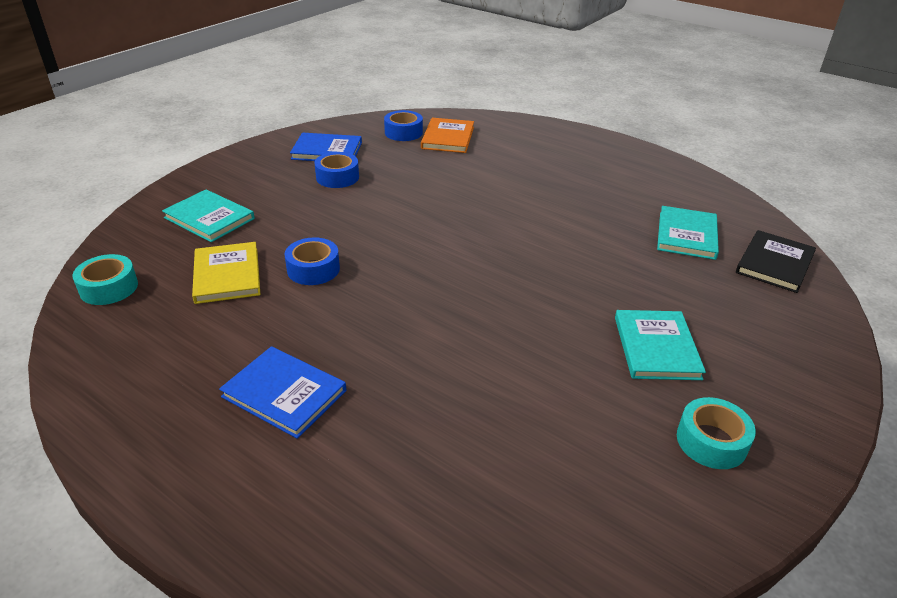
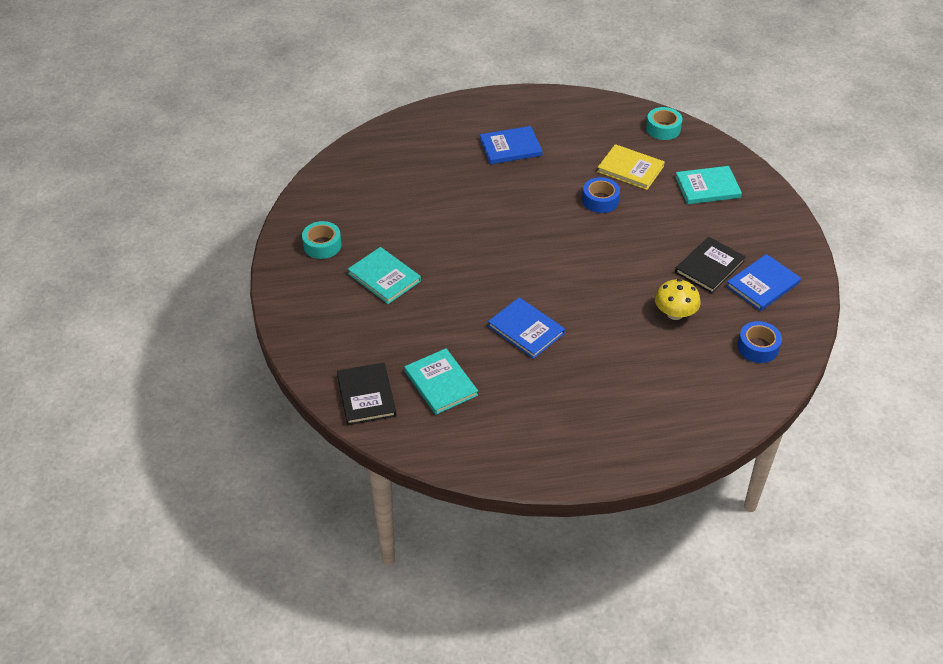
camera: 135 degrees right, 10 degrees up
blue tape [314,152,359,188] -> black book [675,237,746,294]
orange book [421,118,474,153] -> none
none -> blue book [488,297,565,359]
none -> yellow mushroom [655,279,701,320]

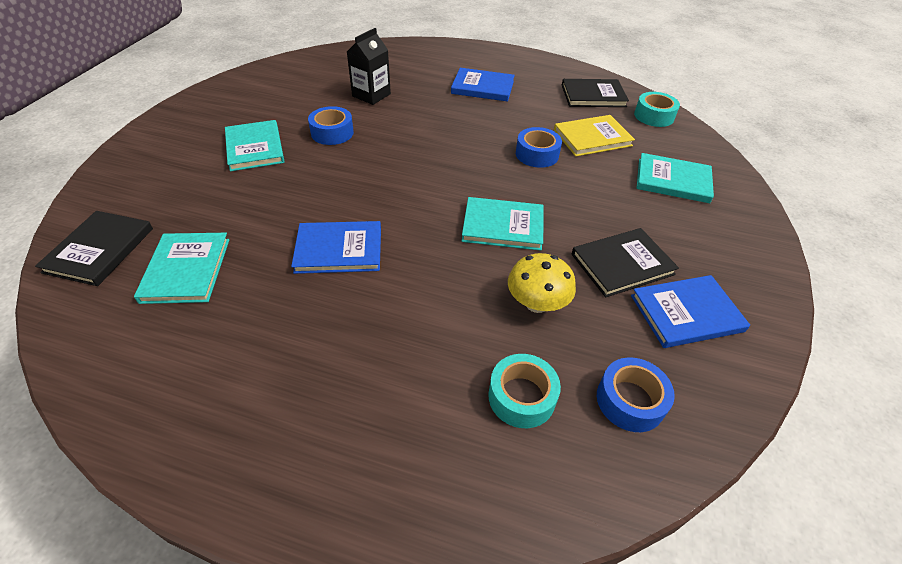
camera: 25 degrees right, 0 degrees up
turquoise tape [302,221,342,259] -> turquoise tape moved to [488,354,561,428]
blue book [488,297,565,359] -> blue book turned 75 degrees counterclockwise [291,221,381,274]
yellow book [597,144,665,190] -> yellow book turned 75 degrees counterclockwise [554,115,635,157]
none -> blue tape [308,106,354,145]
none -> black carton [347,28,391,105]
none -> turquoise book [462,197,544,251]
none -> black book [562,79,629,107]

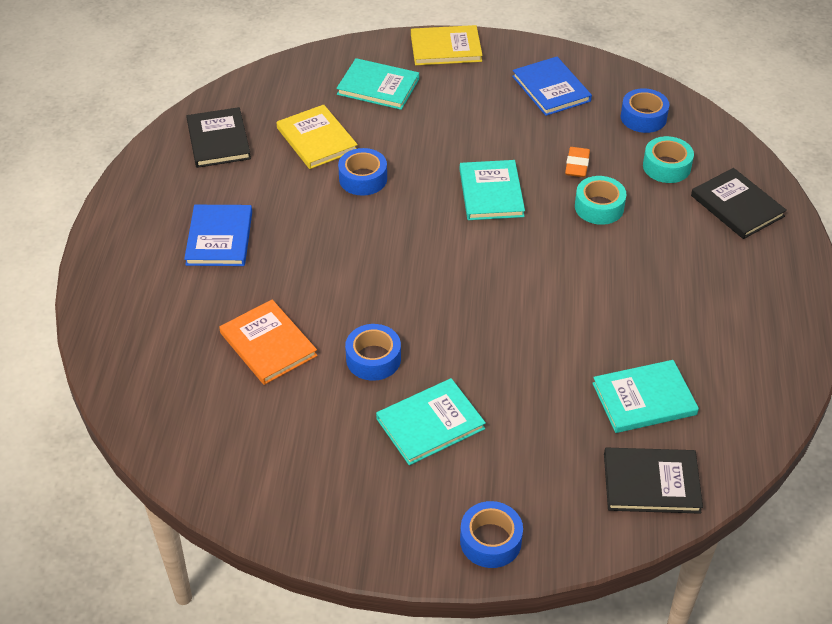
camera: 100 degrees left, 0 degrees up
blue book [291,221,381,274] -> none
black carton [347,28,391,105] -> orange book [219,300,318,385]
yellow mushroom [508,253,576,313] -> orange eraser [565,147,590,177]
black book [571,228,679,298] -> black book moved to [691,168,787,239]
turquoise tape [634,92,680,127] -> turquoise tape moved to [575,176,627,225]
turquoise book [636,153,714,203] -> turquoise book turned 75 degrees counterclockwise [336,58,419,110]
none -> yellow book [411,25,483,65]
none -> blue tape [460,501,523,568]

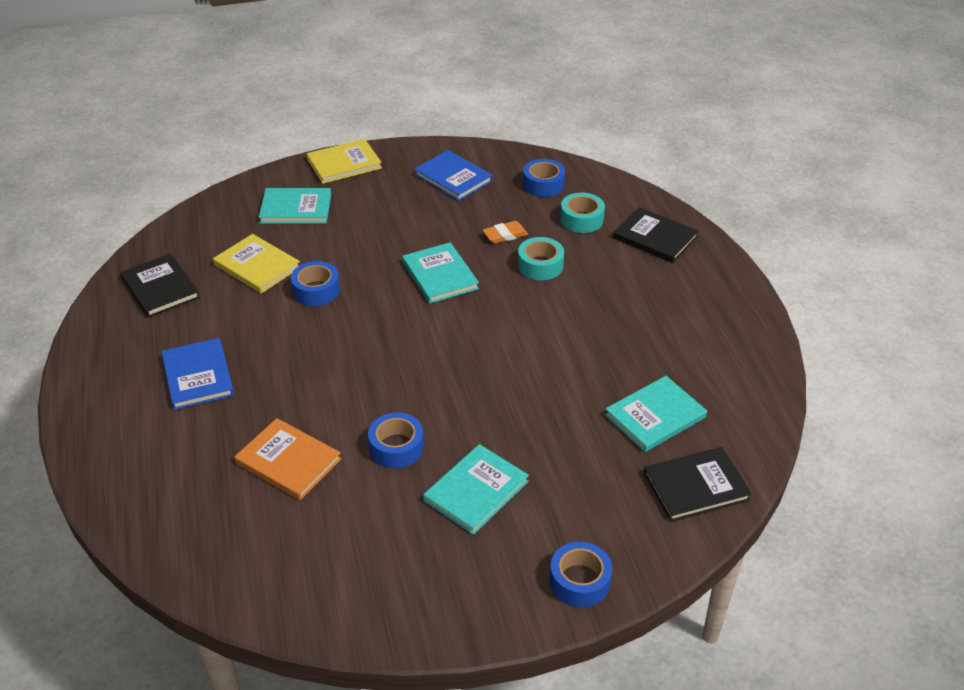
camera: 20 degrees left, 5 degrees down
orange eraser [565,147,590,177] -> orange eraser turned 75 degrees clockwise [482,221,528,244]

